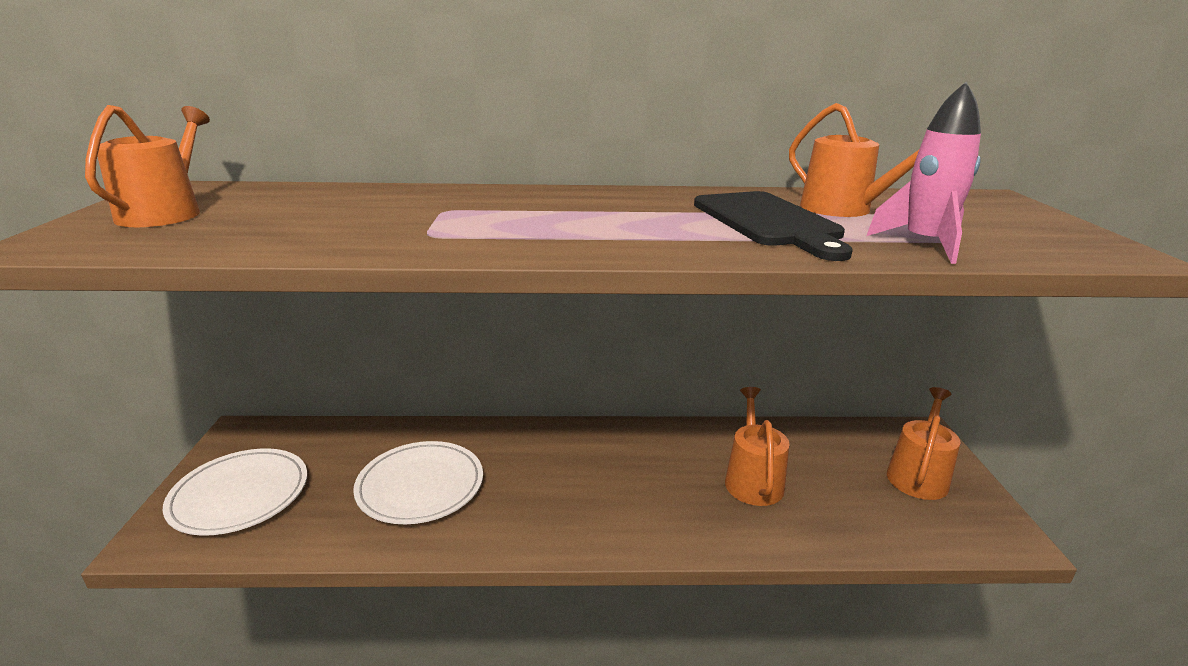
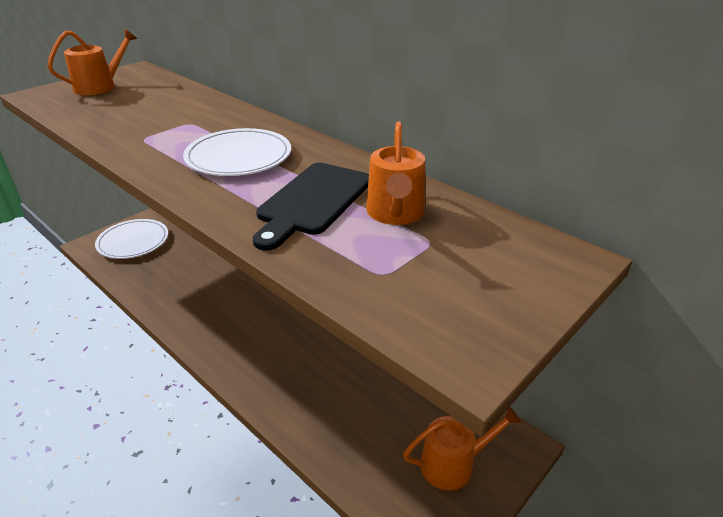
camera: 45 degrees right, 10 degrees up
white plate [353,441,483,524] -> white plate moved to [183,128,291,176]
orange watering can [725,387,790,506] -> none
pink rocket [866,82,981,264] -> none

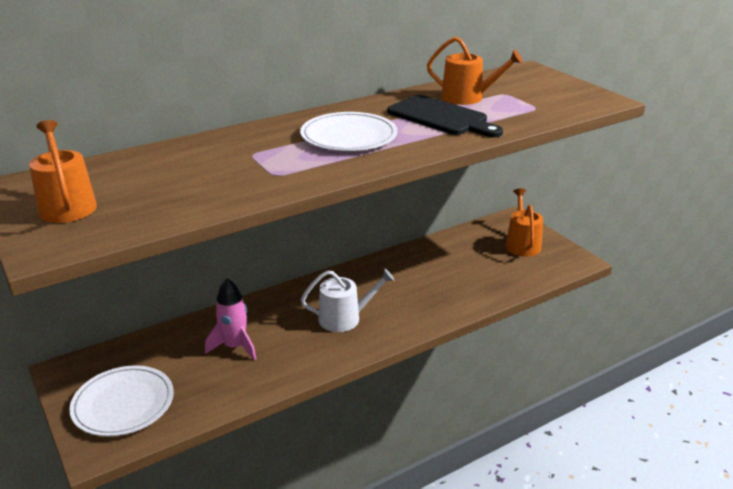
camera: 75 degrees left, 5 degrees down
none -> pink rocket [205,278,256,360]
none -> white watering can [301,269,394,332]

